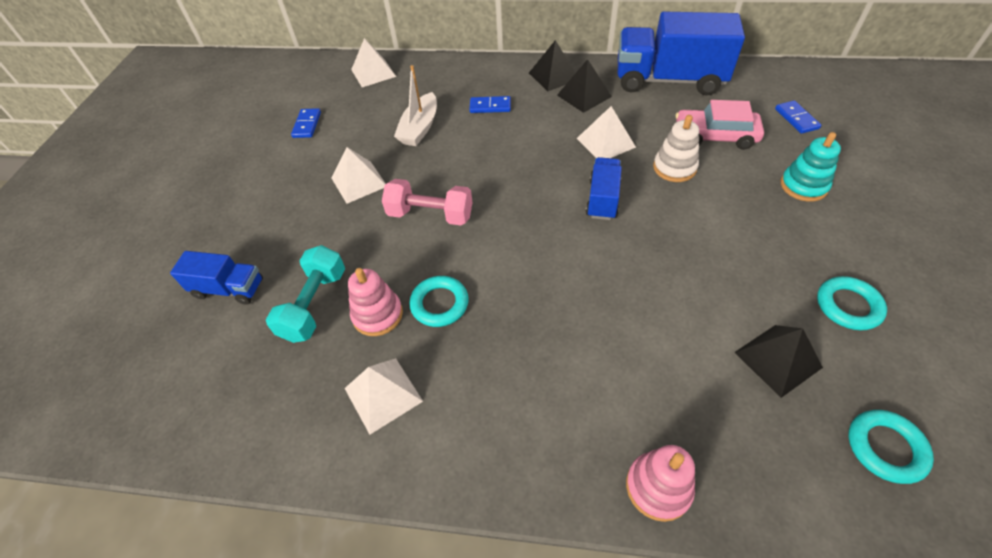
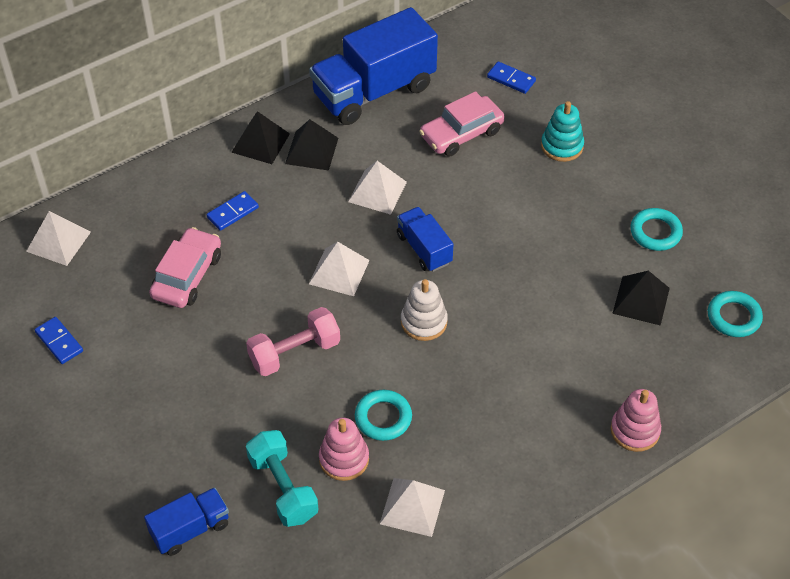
camera: 45 degrees left, 0 degrees up
white pyramid [332,147,386,204] -> white pyramid moved to [309,242,370,296]
white boat [394,65,437,146] -> pink car [149,227,221,308]
white stacking toy [653,115,699,182] -> white stacking toy moved to [401,279,448,341]

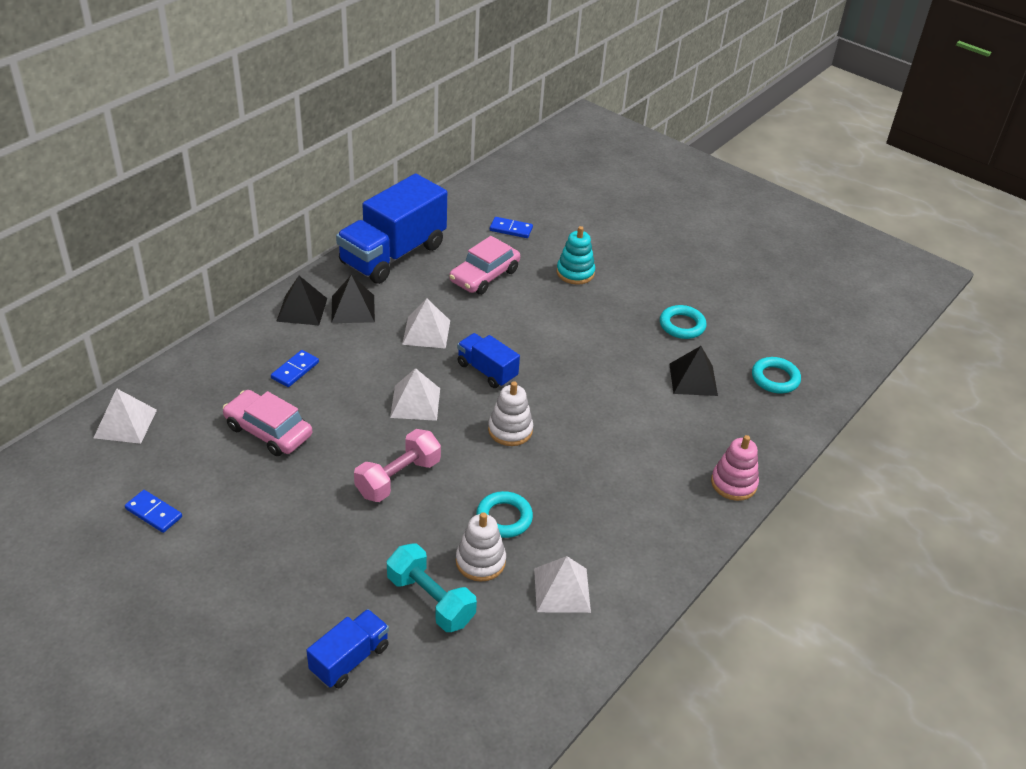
camera: 20 degrees left, 10 degrees down
pink car [149,227,221,308] -> pink car turned 60 degrees counterclockwise [223,390,312,456]
pink stacking toy [319,417,369,481] -> white stacking toy [456,512,506,582]

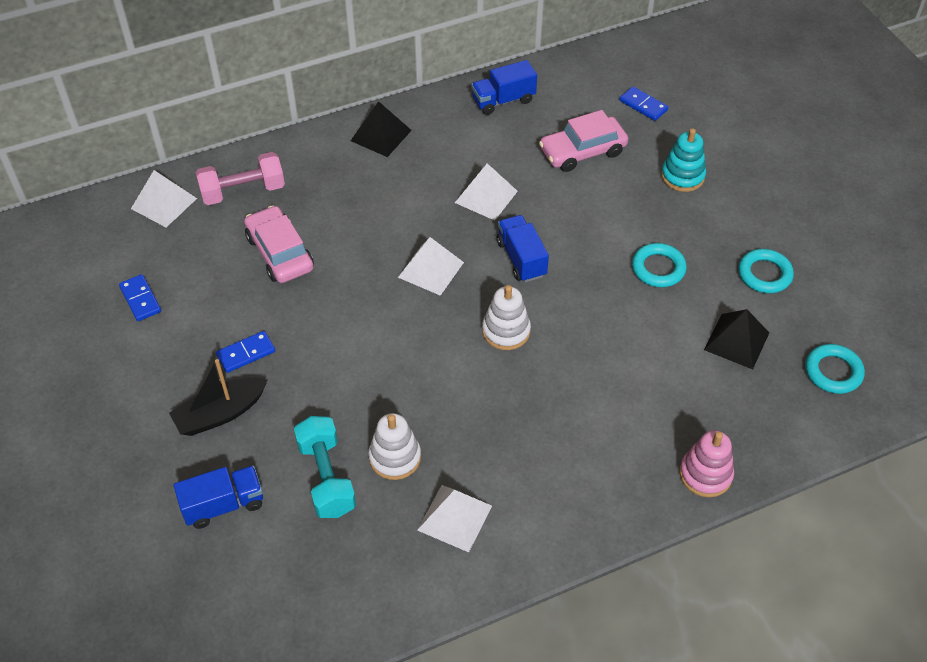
camera: 30 degrees right, 10 degrees up
blue domino [271,350,319,387] -> blue domino moved to [216,331,275,373]
black pyramid [331,275,375,323] -> none
blue truck [336,174,447,284] -> blue truck [471,60,537,115], size x0.51
pink dumbbell [354,429,441,502] -> pink dumbbell moved to [195,152,285,205]
turquoise ring [476,491,533,538] -> turquoise ring moved to [632,243,687,287]
none -> black boat [169,359,268,436]

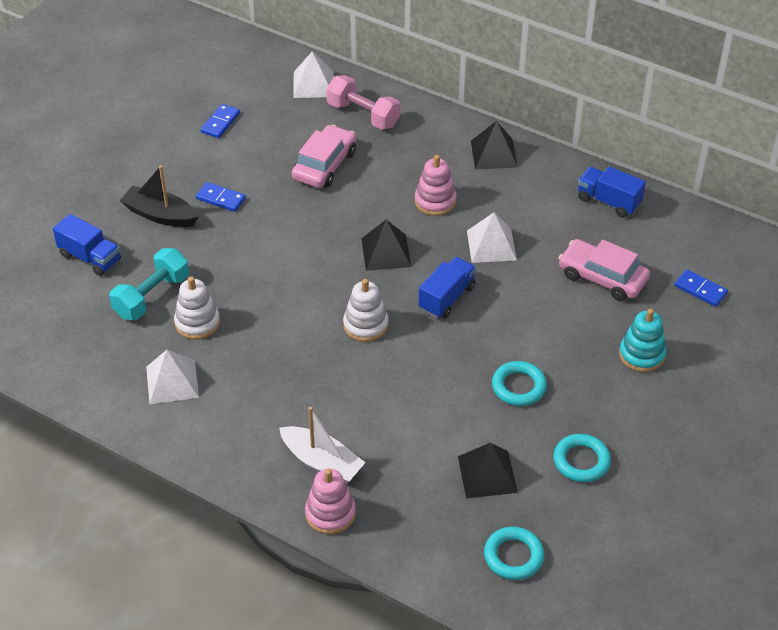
camera: 55 degrees right, 5 degrees down
white pyramid [398,237,464,296] -> black pyramid [361,220,411,271]
blue domino [619,86,668,121] -> blue domino turned 60 degrees counterclockwise [674,269,728,307]
none -> white boat [279,407,366,483]
none -> pink stacking toy [415,155,457,216]

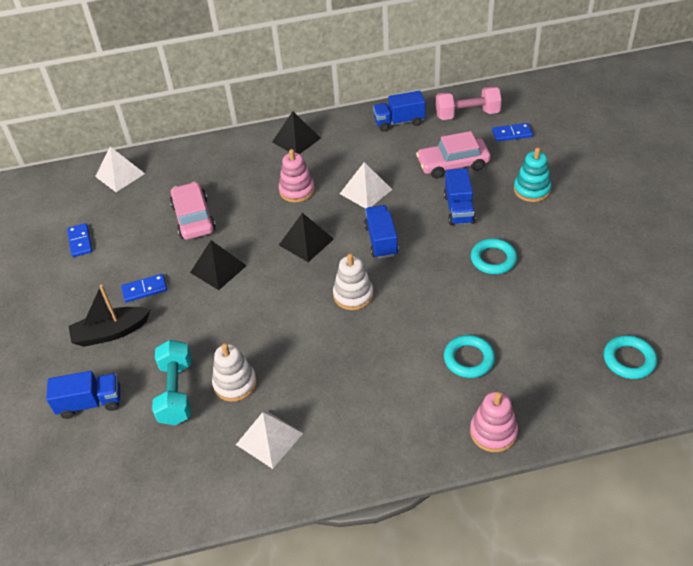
camera: 40 degrees left, 0 degrees up
white boat [279,407,366,483] -> none
pink dumbbell [326,75,400,130] -> pink dumbbell moved to [436,86,502,120]
black pyramid [458,443,518,498] -> black pyramid moved to [190,240,247,290]
turquoise ring [553,434,611,482] -> turquoise ring moved to [444,335,495,378]
none -> blue truck [444,168,476,225]

